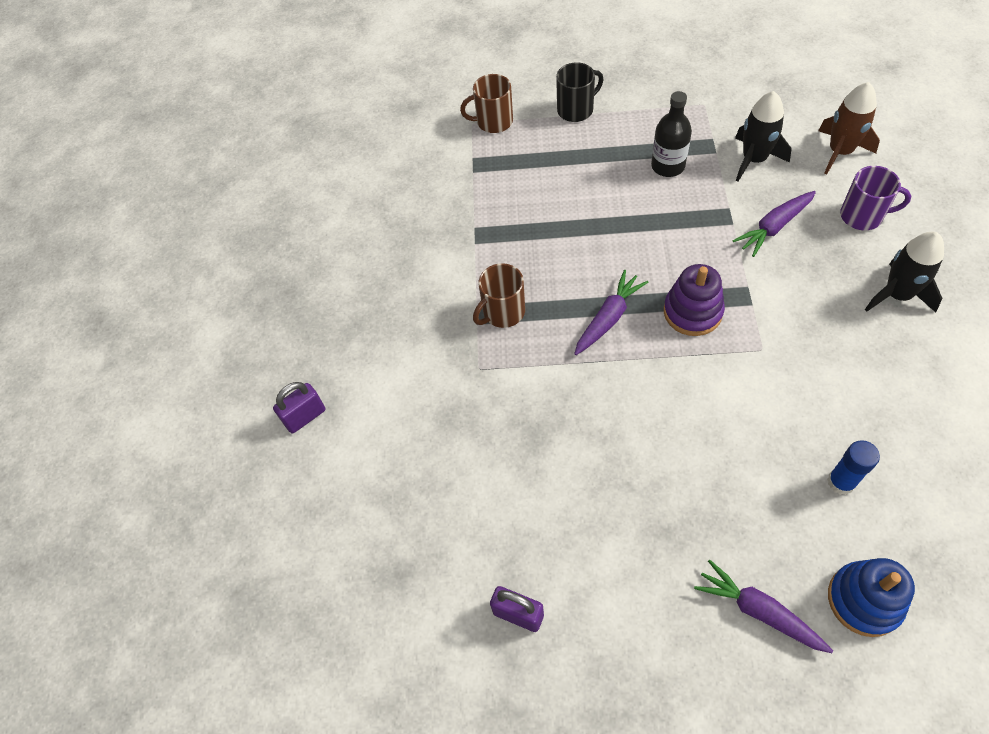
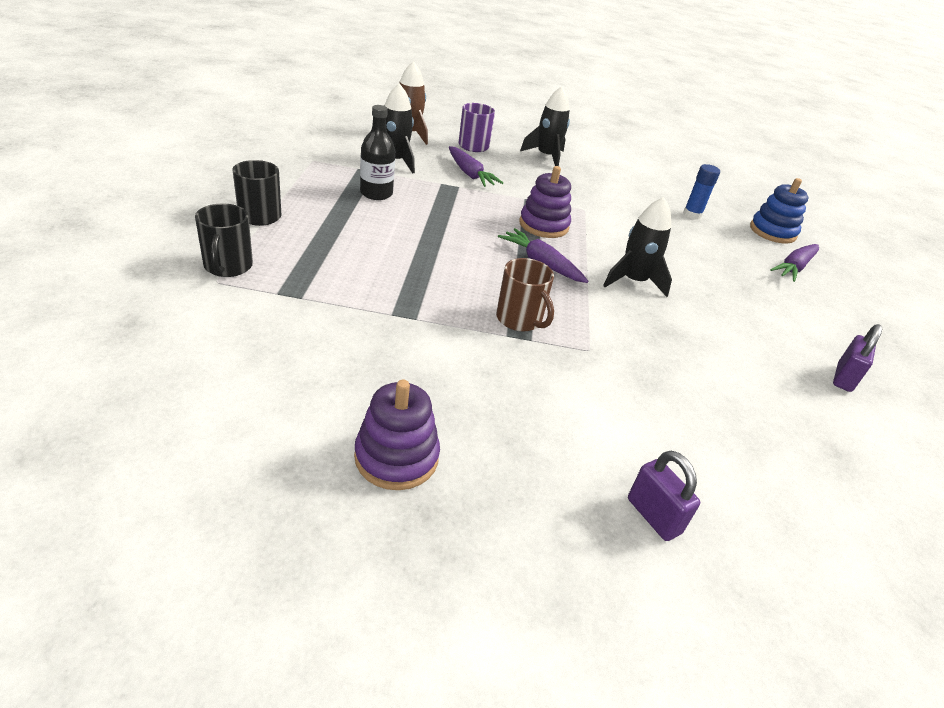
camera: 95 degrees left, 20 degrees down
brown mug [460,74,513,133] -> black mug [195,203,253,277]
none -> purple stacking toy [354,380,440,490]
none -> black rocket [603,197,672,297]

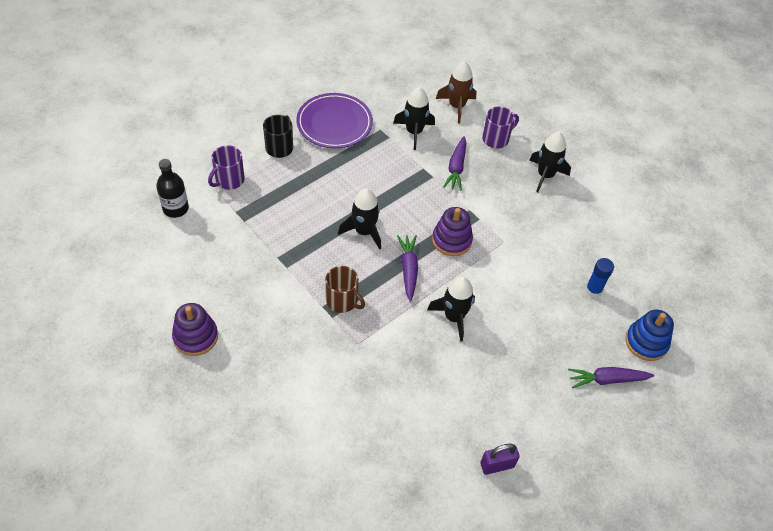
camera: 45 degrees right, 15 degrees up
black mug [195,203,253,277] -> purple mug [208,145,245,190]
black bottle [360,105,395,200] -> black bottle moved to [156,159,189,218]
brown mug [496,258,554,332] -> brown mug turned 60 degrees counterclockwise [325,266,365,313]
purple padlock [628,451,700,541] -> none
none -> purple plate [296,93,373,148]
none -> black rocket [338,188,381,249]

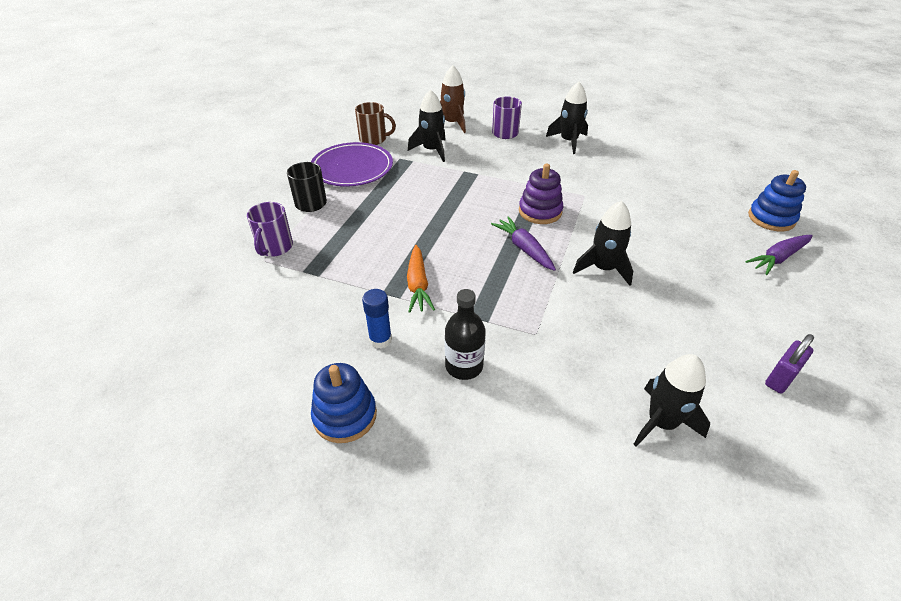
camera: 25 degrees left, 10 degrees down
black bottle [156,159,189,218] -> black bottle moved to [445,289,486,380]
purple stacking toy [172,303,218,356] -> blue stacking toy [311,363,377,443]
brown mug [325,266,365,313] -> brown mug moved to [355,102,396,145]
black rocket [338,188,381,249] -> black rocket moved to [633,354,710,447]
purple carrot [443,136,466,191] -> none
blue glue stick [586,258,614,298] -> blue glue stick moved to [362,289,392,349]
none -> orange carrot [407,245,435,313]

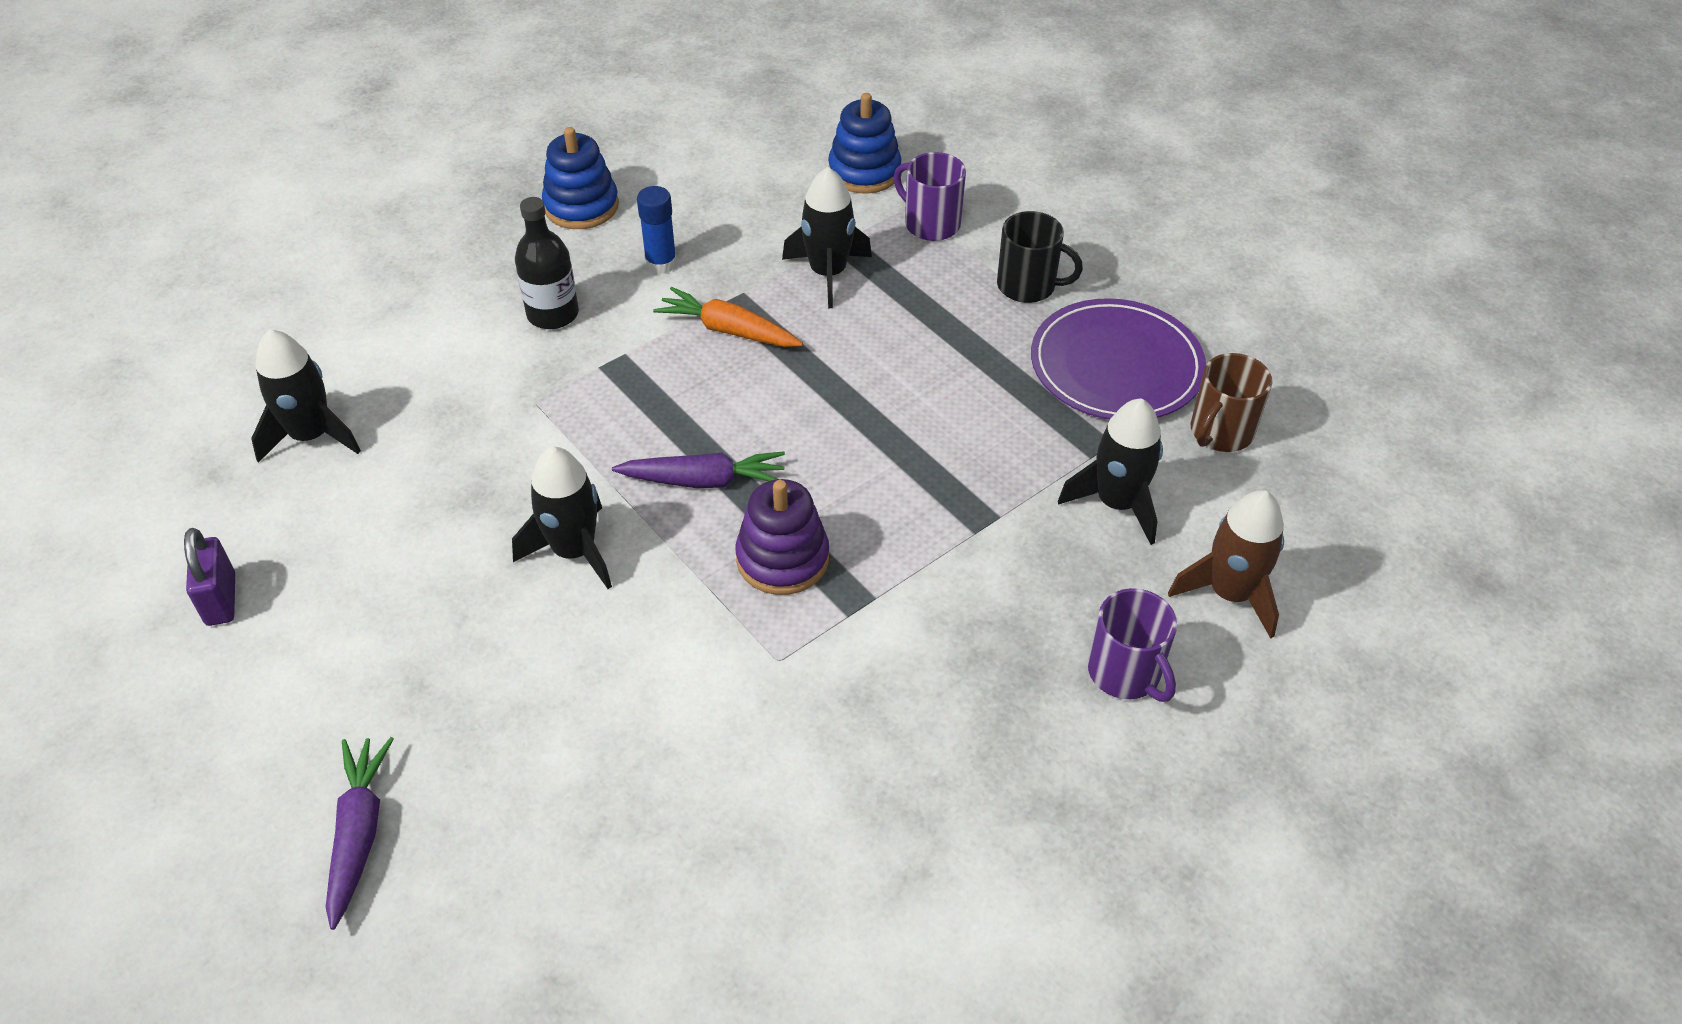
camera: 120 degrees right, 5 degrees up
black rocket [546,82,588,154] -> black rocket moved to [782,167,872,308]
blue stacking toy [748,170,806,232] -> blue stacking toy moved to [828,93,901,194]

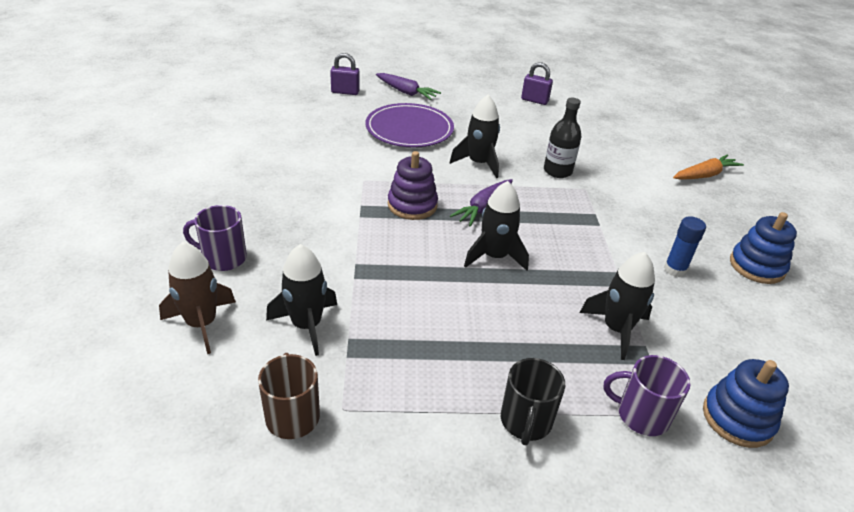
camera: 125 degrees right, 10 degrees down
black rocket [251,329,361,463] -> black rocket moved to [464,181,529,271]
black bottle [515,197,579,329] -> black bottle moved to [544,98,582,178]
orange carrot [653,287,803,347] -> orange carrot moved to [673,154,744,180]
purple mug [894,152,966,241] -> purple mug turned 150 degrees counterclockwise [603,355,691,436]
black mug [997,211,1083,303] -> black mug turned 45 degrees counterclockwise [501,358,565,445]
purple plate [1031,298,1206,420] -> purple plate moved to [365,103,454,147]
none -> purple padlock [330,53,360,95]

